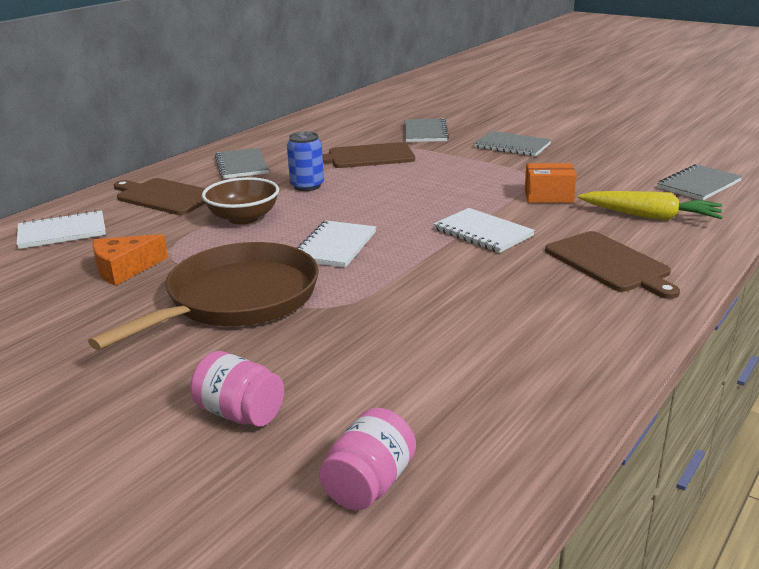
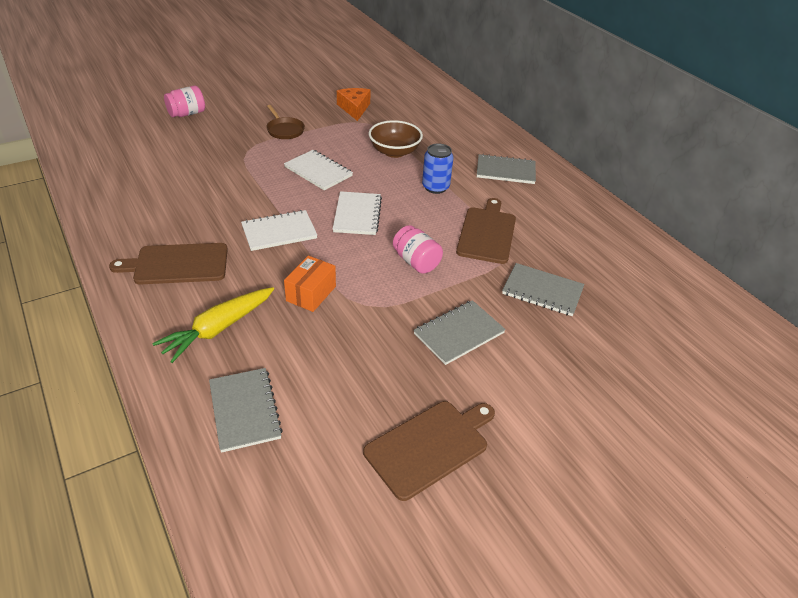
camera: 110 degrees right, 15 degrees up
white notebook [17,210,106,249] -> white notebook moved to [333,191,382,235]
brown pan [88,242,319,350] -> brown pan [266,105,305,139], size x0.45
brown cutting board [114,178,206,215] -> brown cutting board moved to [363,401,495,501]
pink jar [319,408,416,511] -> pink jar moved to [393,225,443,274]

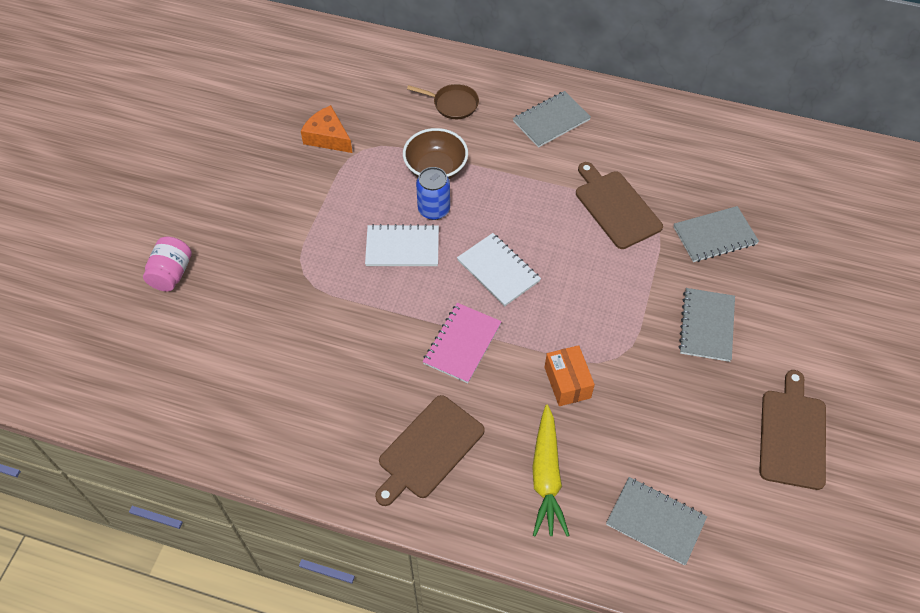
camera: 40 degrees left, 15 degrees up
white notebook [241,210,317,251] -> pink notebook [423,303,502,383]
brown pan [266,105,305,139] -> brown pan moved to [407,84,479,119]
pink jar [393,225,443,274] -> none
blue can [422,143,453,194] -> blue can moved to [416,167,450,220]

